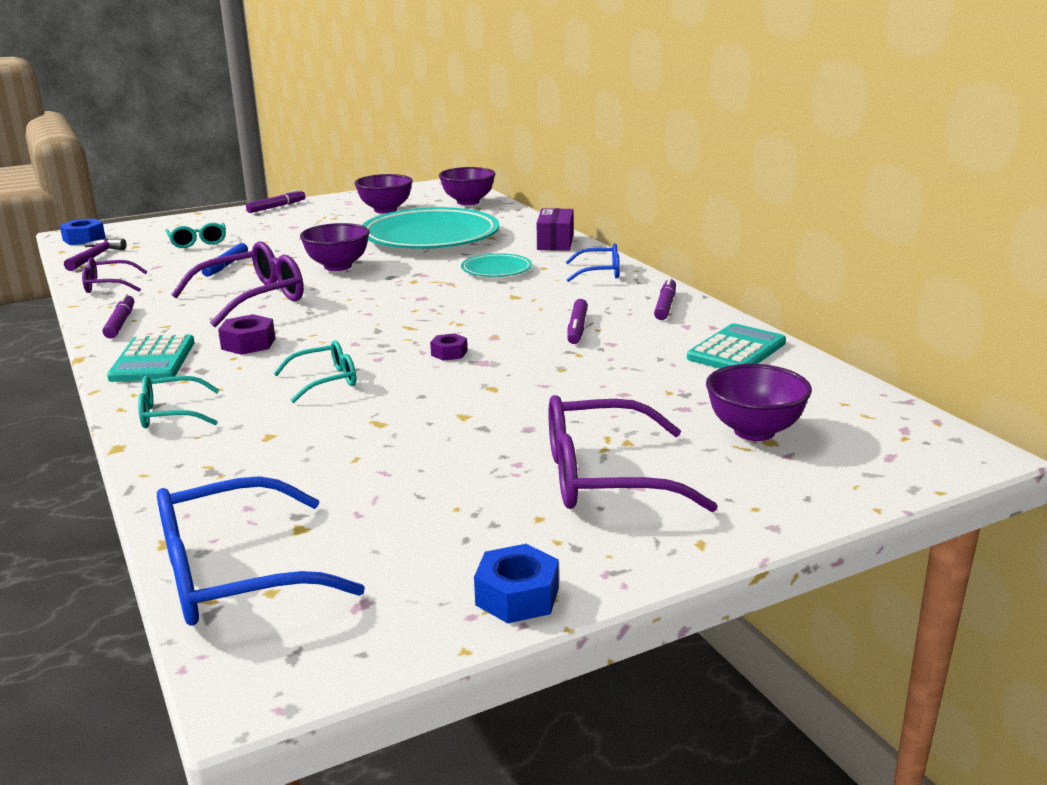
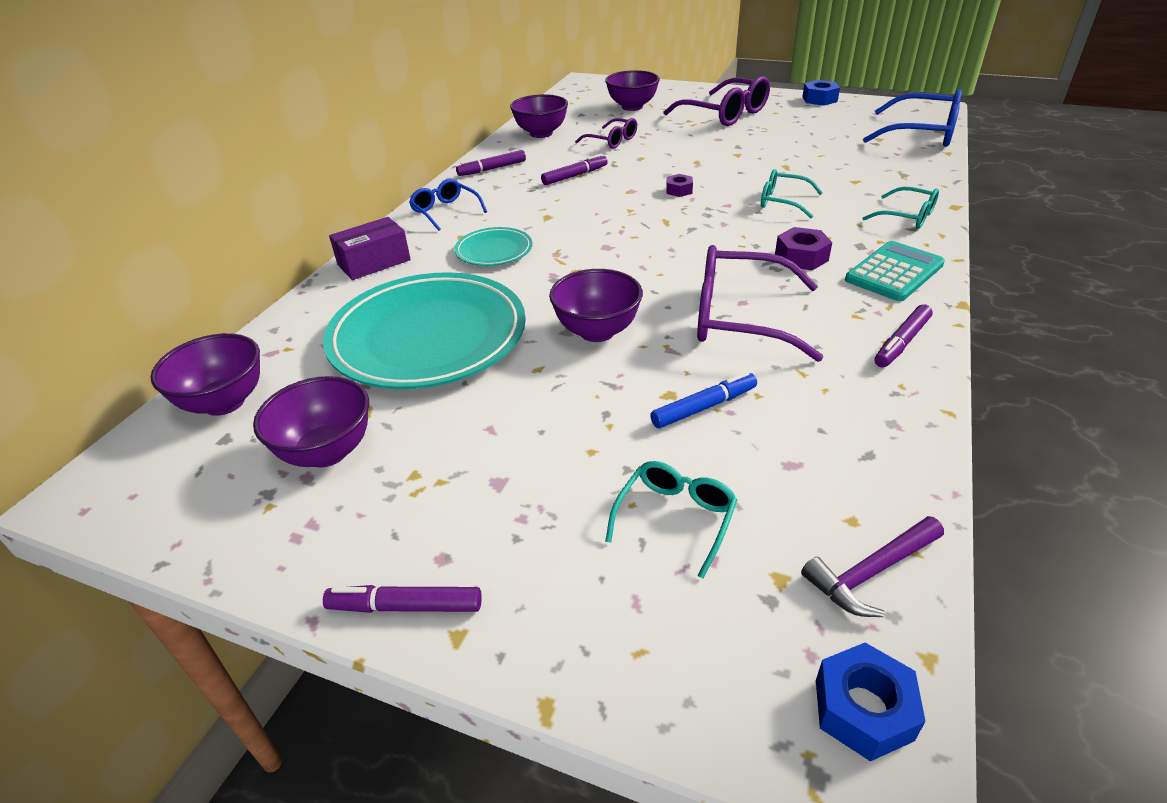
camera: 130 degrees left, 15 degrees up
purple glasses [82,258,148,293] -> purple glasses moved to [575,118,637,149]
turquoise calculator [687,323,786,369] -> purple bowl [510,94,568,138]

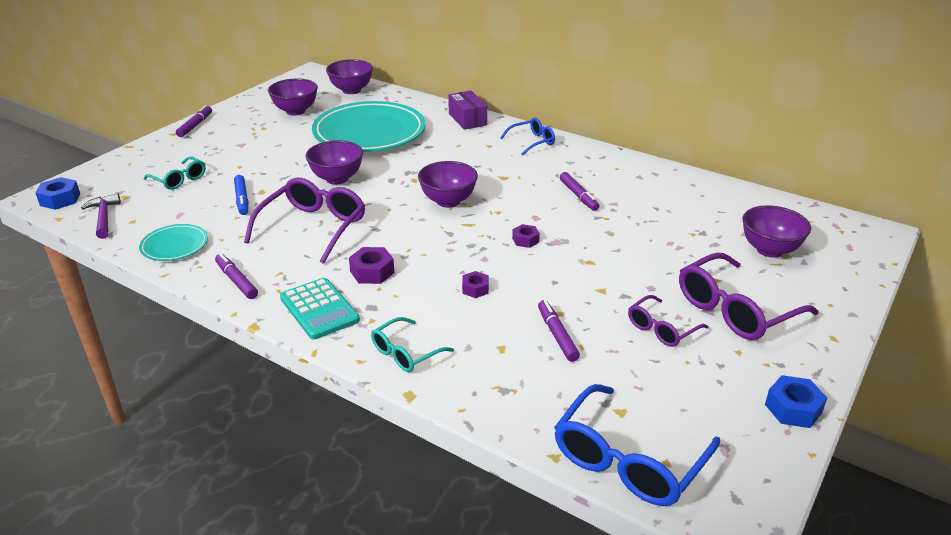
camera: 100 degrees right, 5 degrees down
turquoise plate [454,227,533,266] -> turquoise plate moved to [139,224,208,261]
purple marker [456,150,526,176] -> purple marker moved to [538,300,580,362]
purple bowl [510,94,568,138] -> purple bowl moved to [418,161,478,208]
purple glasses [575,118,637,149] -> purple glasses moved to [628,295,708,347]
turquoise glasses [761,169,823,218] -> purple nut [462,271,489,298]

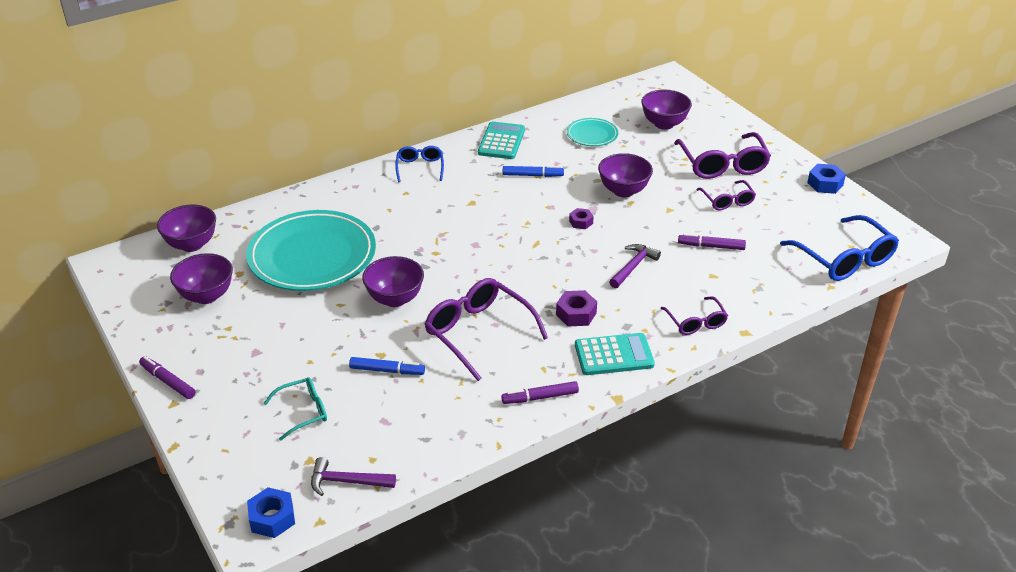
camera: 65 degrees left, 5 degrees up
turquoise plate [139,224,208,261] -> turquoise plate moved to [567,118,618,146]
turquoise glasses [371,317,454,372] -> purple glasses [661,296,728,335]
purple bowl [418,161,478,208] -> purple bowl moved to [598,153,653,197]
purple box [448,91,487,130] -> none
purple nut [462,271,489,298] -> purple hammer [609,244,661,288]
purple marker [560,172,599,211] -> blue marker [503,166,564,177]
none -> turquoise calculator [478,122,525,159]

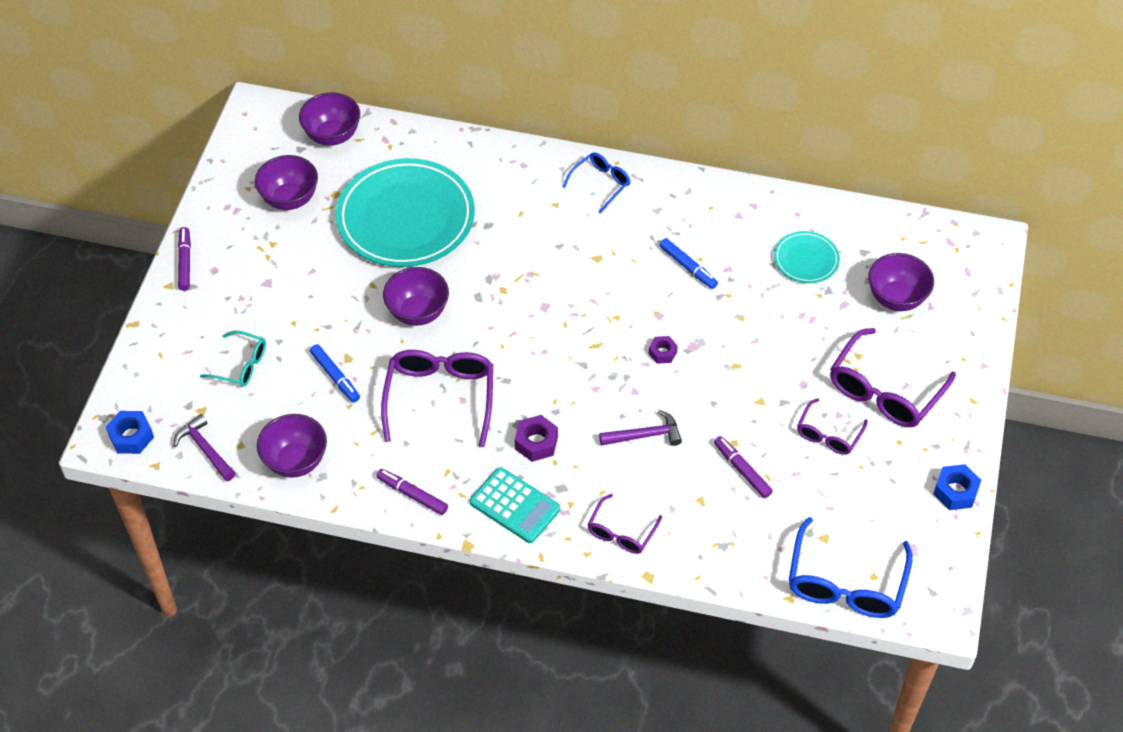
camera: 45 degrees right, 15 degrees up
turquoise calculator [478,122,525,159] -> none
purple bowl [598,153,653,197] -> purple bowl moved to [257,414,327,478]

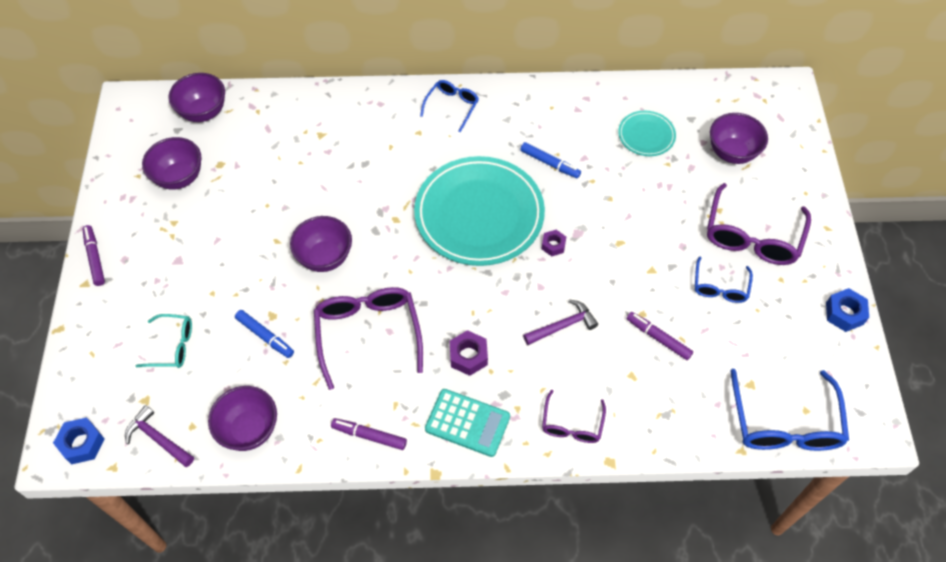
camera: 15 degrees left, 5 degrees up
turquoise plate [336,158,475,267] -> turquoise plate moved to [414,156,545,266]
purple glasses [797,398,868,455] -> blue glasses [695,257,753,303]

